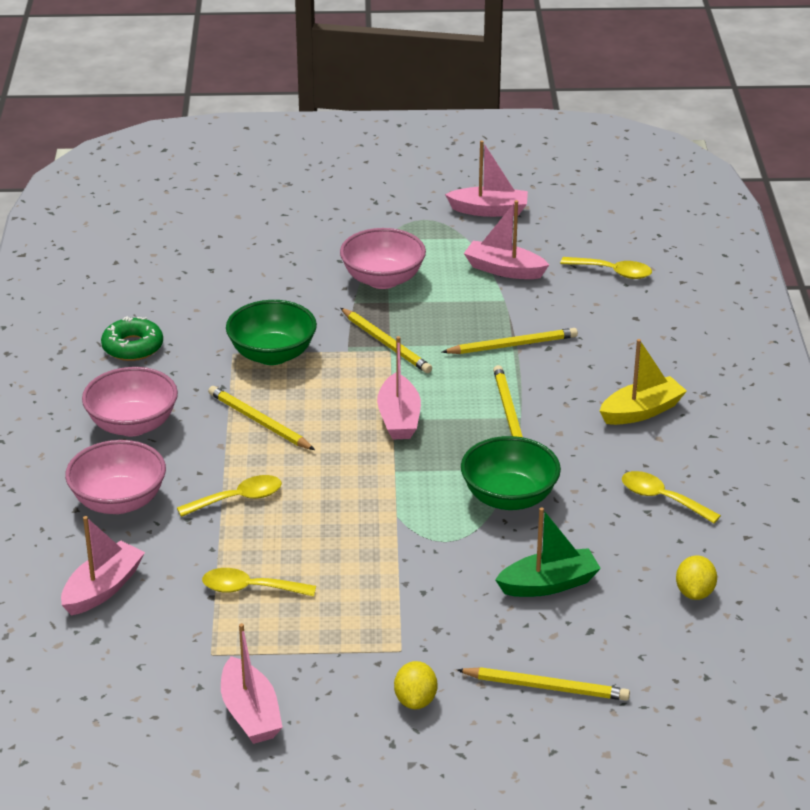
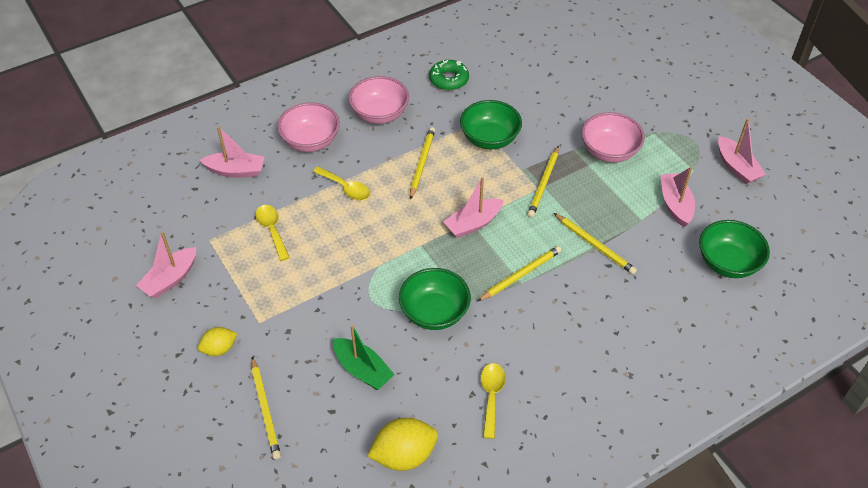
camera: 60 degrees right, 15 degrees up
yellow spoon [560,257,652,279] -> green bowl [699,220,770,278]
yellow boat [600,339,687,425] -> none
yellow lemon [676,555,717,600] -> yellow lemon [368,418,438,471], size x1.65

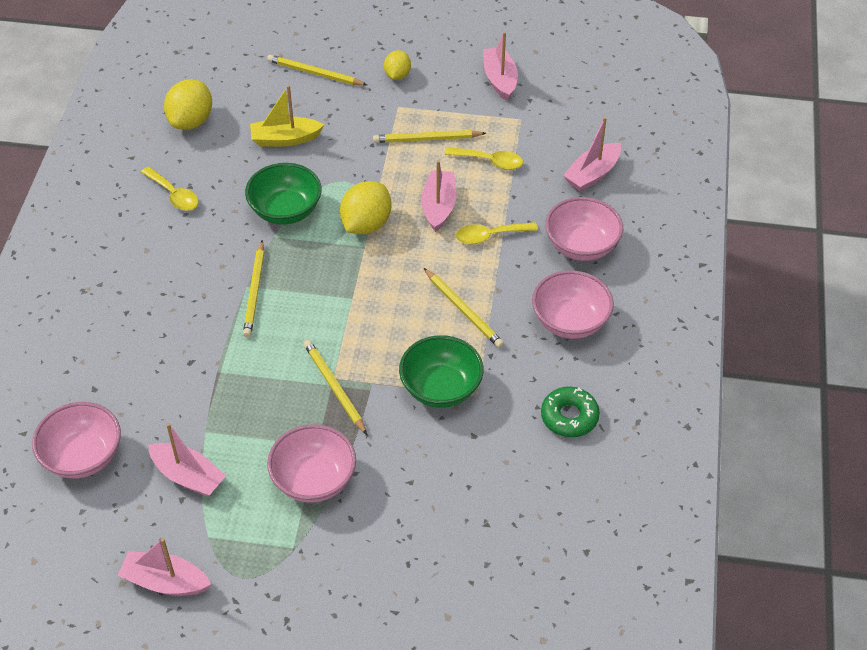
camera: 130 degrees right, 0 degrees up
green boat [333,324,395,390] -> yellow boat [250,85,324,147]
pink boat [443,177,503,238] -> pink boat moved to [421,160,457,232]
yellow pencil [554,213,637,275] -> yellow pencil moved to [373,130,486,143]
green bowl [699,220,770,278] -> pink bowl [32,402,121,478]
none -> yellow lemon [340,181,391,234]

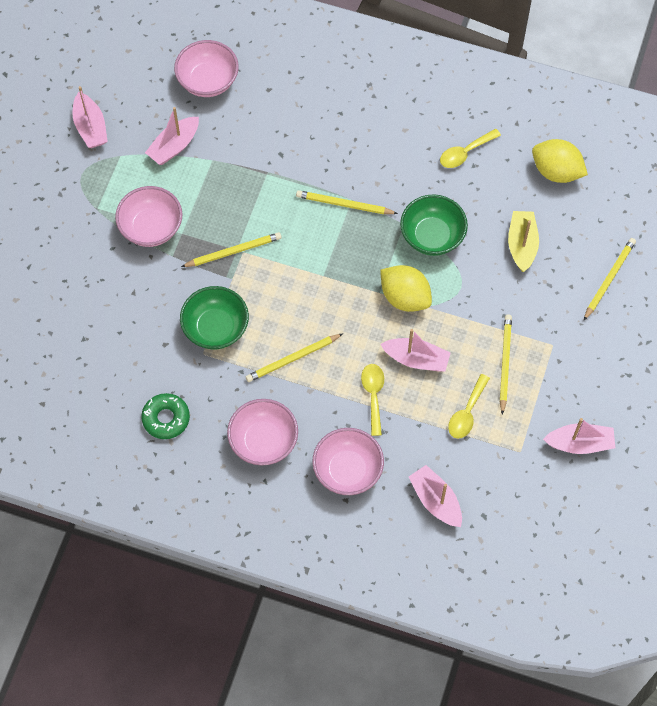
camera: 100 degrees right, 15 degrees up
pink boat [117,538,211,596] -> pink boat turned 135 degrees clockwise [73,86,108,148]
yellow lemon [384,50,411,80] -> none

